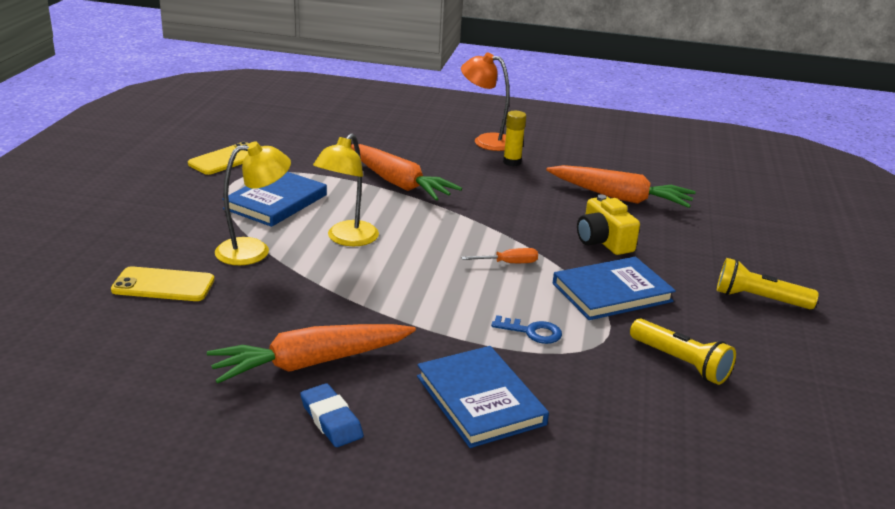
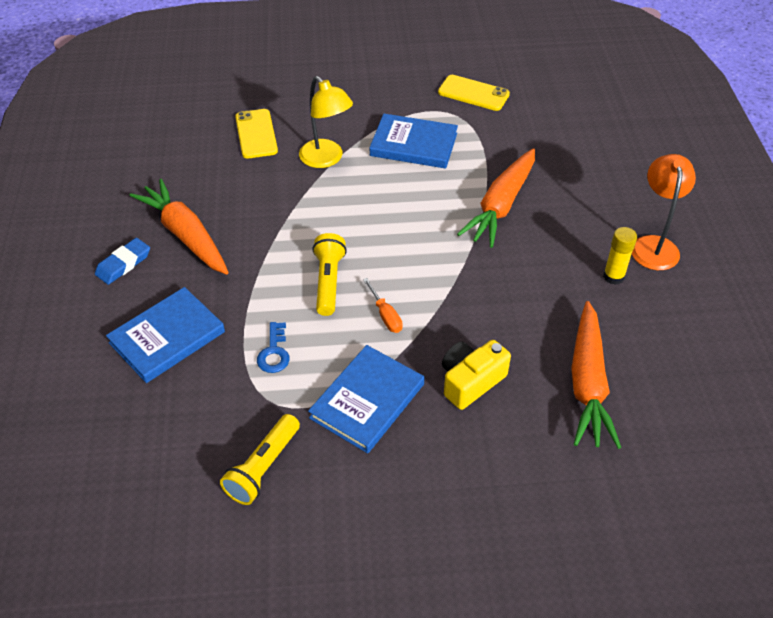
camera: 75 degrees right, 20 degrees up
yellow lamp [313,134,379,246] -> none
blue book [553,257,676,320] -> blue book turned 75 degrees clockwise [308,345,424,453]
yellow flashlight [717,258,819,309] -> yellow flashlight moved to [312,233,347,316]

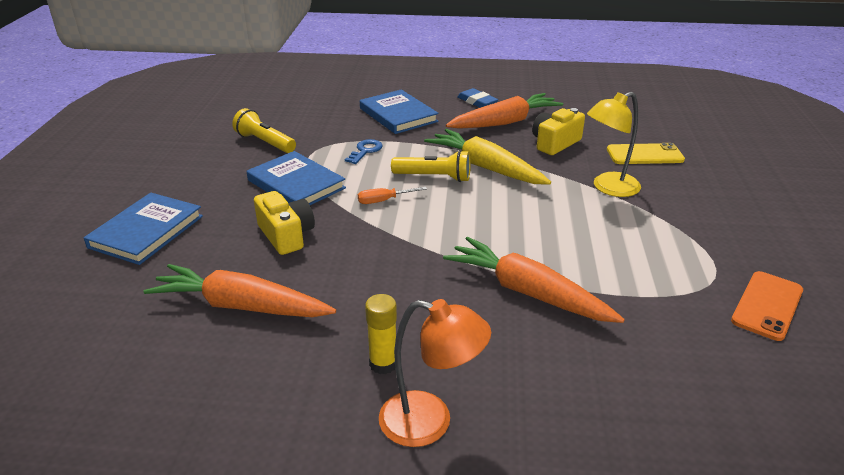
camera: 100 degrees right, 15 degrees down
blue key [257,322,289,373] -> blue key turned 105 degrees clockwise [345,139,383,164]
blue book [370,114,458,169] -> blue book moved to [84,193,203,265]
yellow phone [438,75,510,111] -> orange phone [731,271,803,341]
none -> yellow carrot [424,129,551,184]
none -> yellow camera [532,108,585,155]

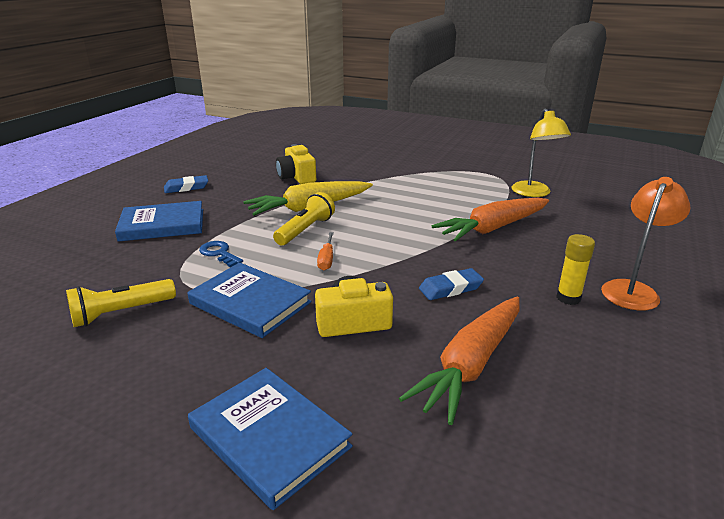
camera: 70 degrees left, 5 degrees down
blue book [247,151,346,205] -> blue book turned 60 degrees clockwise [188,263,311,338]
orange carrot [446,93,563,129] -> none
yellow lamp [587,92,641,197] -> yellow lamp moved to [511,109,571,197]
yellow phone [607,143,685,164] -> none
orange phone [731,271,803,341] -> none
none -> blue eraser [419,268,484,300]

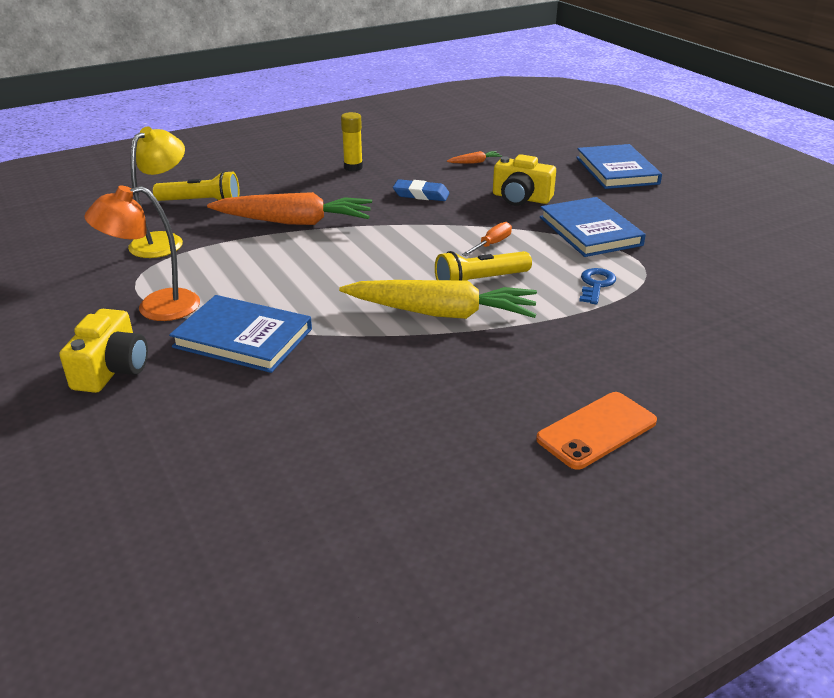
camera: 145 degrees left, 5 degrees up
yellow flashlight [66,279,176,327] -> yellow flashlight moved to [153,171,239,201]
blue book [115,201,203,242] -> blue book moved to [169,295,312,373]
blue eraser [164,175,208,193] -> orange phone [536,392,657,470]
blue key [199,241,243,267] -> blue key turned 150 degrees counterclockwise [579,268,616,304]
yellow camera [276,144,316,184] -> yellow camera moved to [59,309,148,393]
orange carrot [399,297,519,425] -> orange carrot [447,151,502,164], size x0.40
orange lamp [601,177,691,310] -> orange lamp moved to [84,186,200,321]

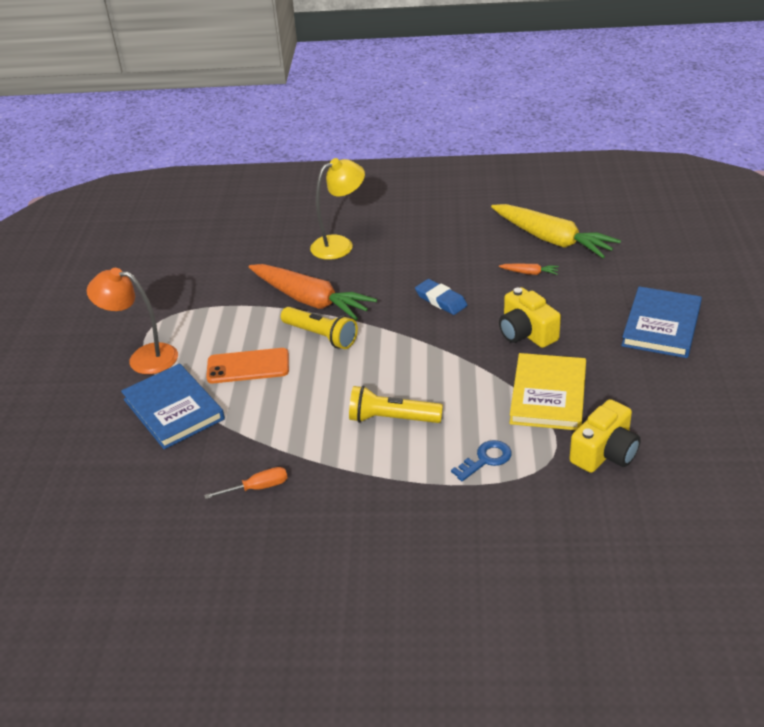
camera: 35 degrees right, 5 degrees up
yellow camera [59,309,148,393] -> yellow camera moved to [569,399,641,473]
yellow lamp [128,127,185,258] -> yellow lamp moved to [310,158,365,260]
yellow flashlight [153,171,239,201] -> yellow flashlight moved to [281,307,358,349]
yellow carrot [339,280,537,319] -> yellow carrot moved to [491,204,621,258]
yellow glue stick [341,112,363,171] -> none
orange screwdriver [462,222,512,256] -> orange screwdriver moved to [204,467,287,499]
orange phone [536,392,657,470] -> orange phone moved to [206,348,289,383]
blue book [540,197,646,257] -> yellow book [509,353,586,430]

